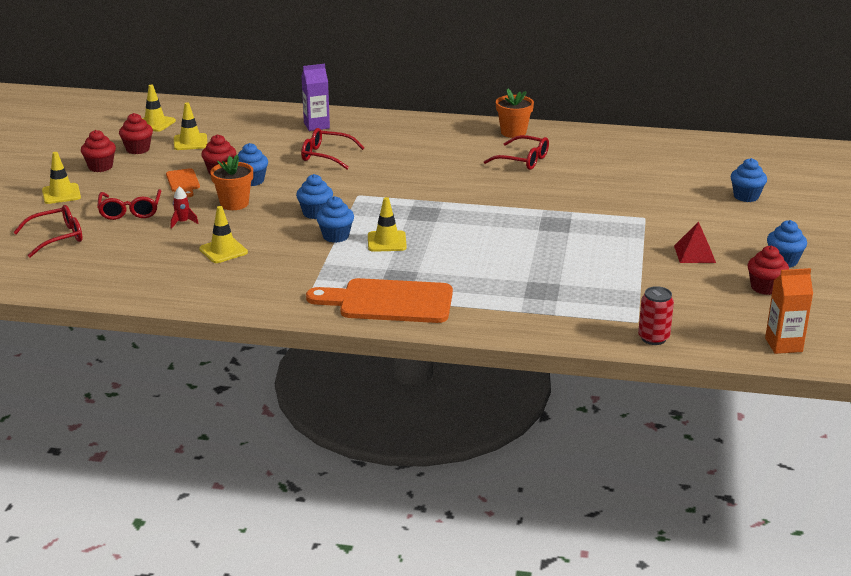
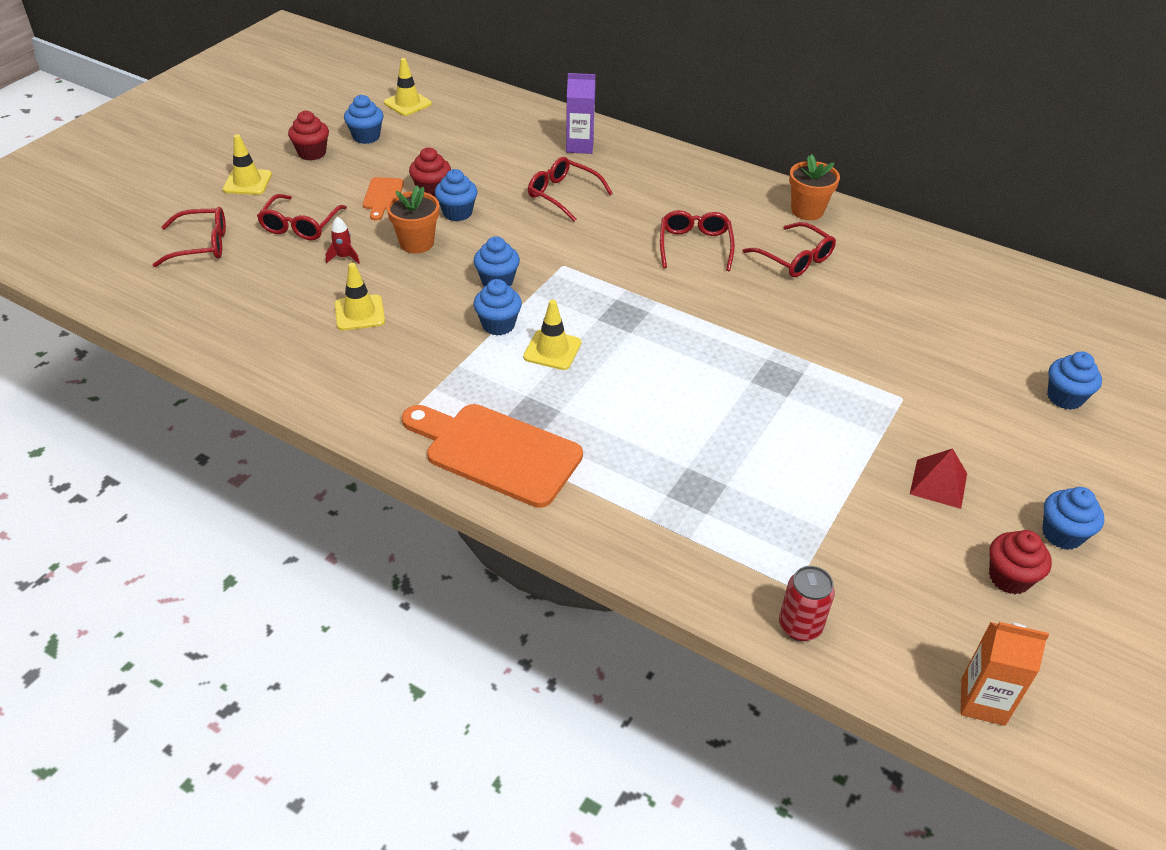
camera: 20 degrees right, 15 degrees up
red cupcake [119,113,153,154] -> blue cupcake [344,95,383,144]
yellow traffic cone [174,102,207,150] -> none
none -> red glasses [660,210,735,271]

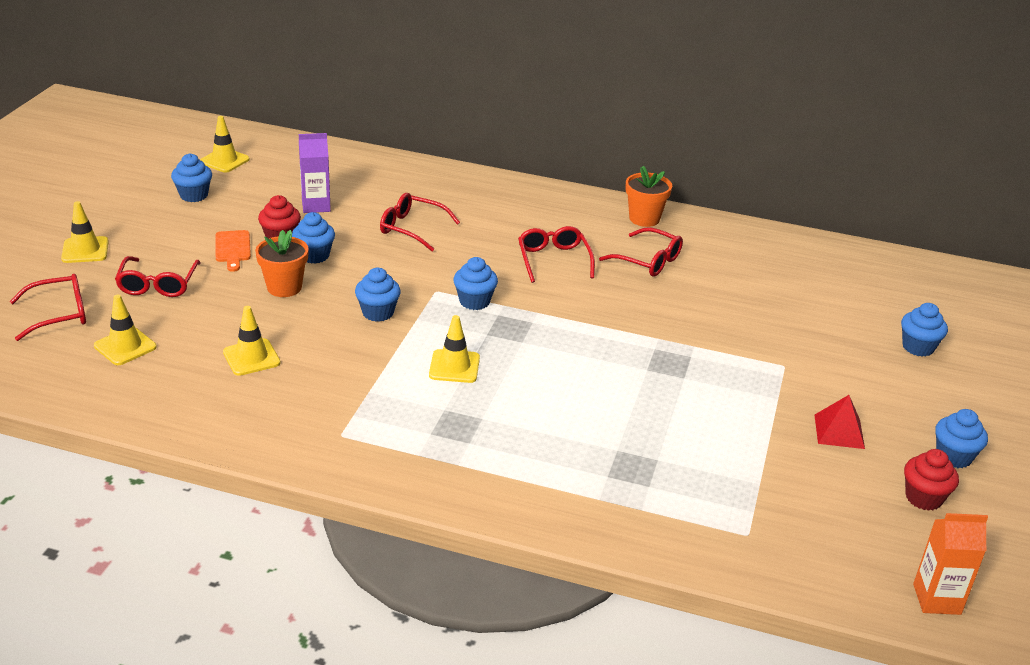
camera: 15 degrees left, 10 degrees down
red cupcake [288,111,329,161] -> none
red rocket [326,217,360,264] -> none
orange cutting board [402,404,583,508] -> none
blue cupcake [473,279,522,335] -> blue cupcake moved to [453,257,498,310]
purple carton [566,73,596,154] -> purple carton moved to [299,133,331,213]
red can [779,566,835,641] -> none
none -> yellow traffic cone [94,295,157,365]

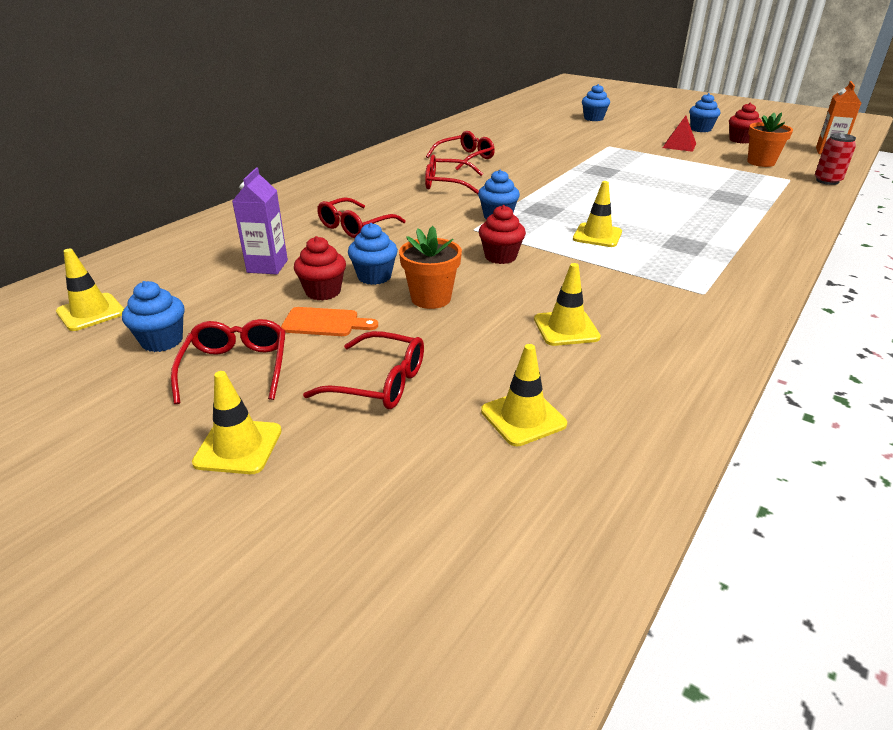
camera: 70 degrees left, 0 degrees up
red glasses [10,274,86,341] -> red glasses moved to [171,319,286,404]
blue cupcake [355,268,401,322] -> red cupcake [479,205,526,264]
orange flower pot [625,166,672,227] -> orange flower pot moved to [747,112,793,167]
none -> red can [815,133,856,185]

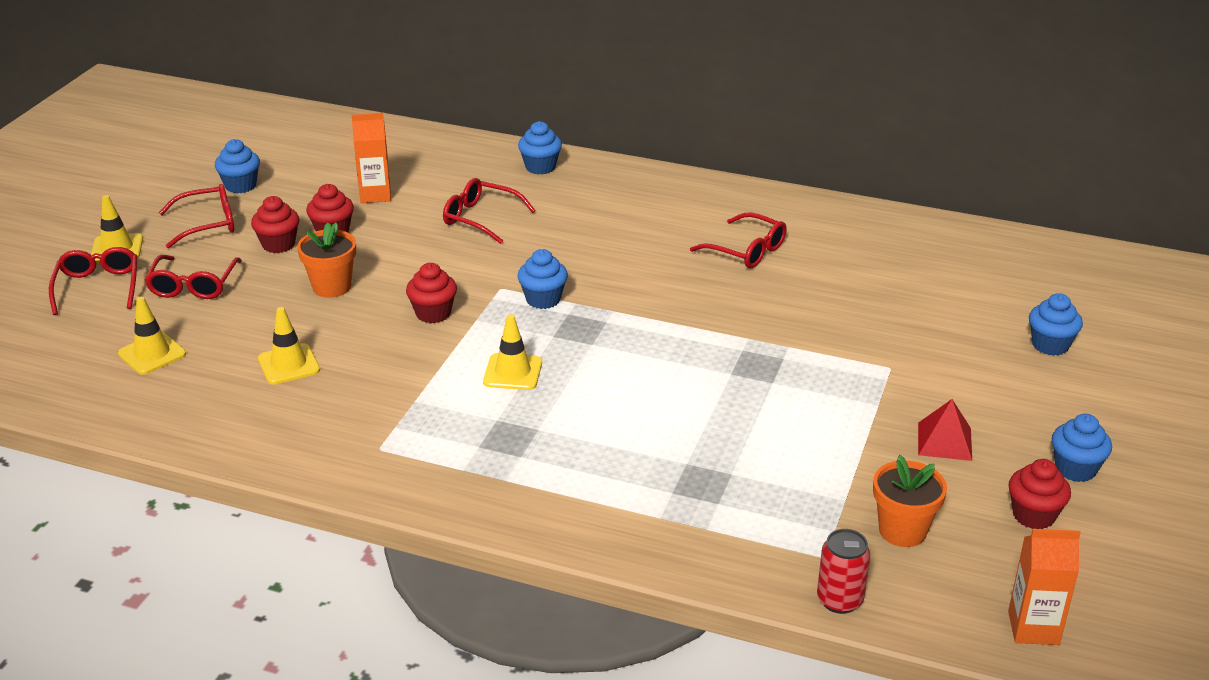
camera: 75 degrees right, 0 degrees up
yellow traffic cone [56,249,124,331] -> none
purple carton [232,168,288,274] -> orange carton [352,113,391,203]
orange cutting board [281,307,378,336] -> red cupcake [251,196,300,253]
blue cupcake [348,223,398,285] -> blue cupcake moved to [518,121,562,175]
red glasses [425,155,483,194] -> red glasses moved to [49,247,138,315]

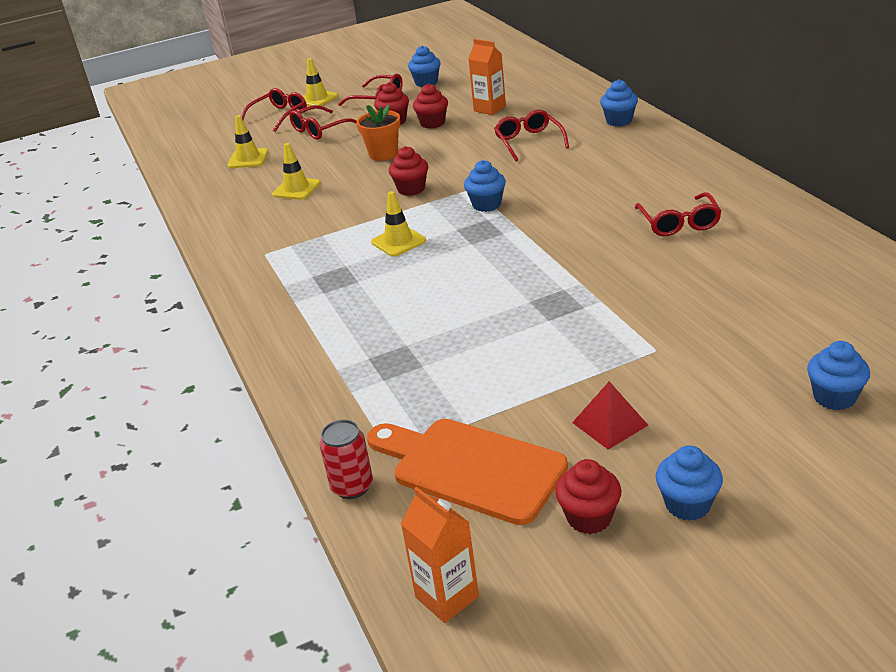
camera: 50 degrees right, 0 degrees up
orange flower pot [873,455,947,547] -> orange cutting board [367,419,568,525]

